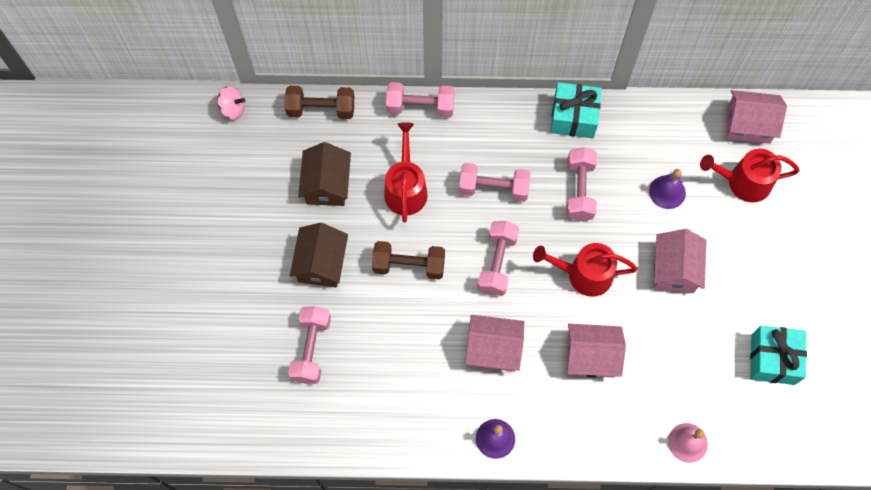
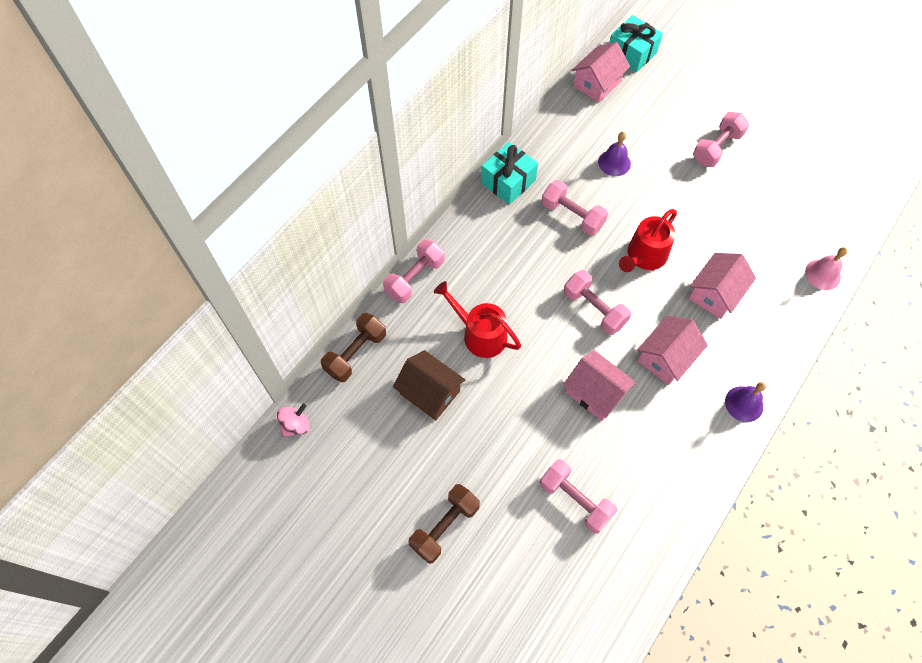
camera: 55 degrees left, 5 degrees down
brown house [290,223,348,288] -> none
brown dumbbell [372,241,445,279] -> brown dumbbell moved to [408,484,480,564]
pink dumbbell [459,163,530,202] -> pink dumbbell moved to [693,112,749,167]
pink house [654,229,707,293] -> pink house moved to [563,350,636,421]
red watering can [700,149,800,202] -> none
turquoise gift [750,325,807,385] -> turquoise gift moved to [609,15,663,73]

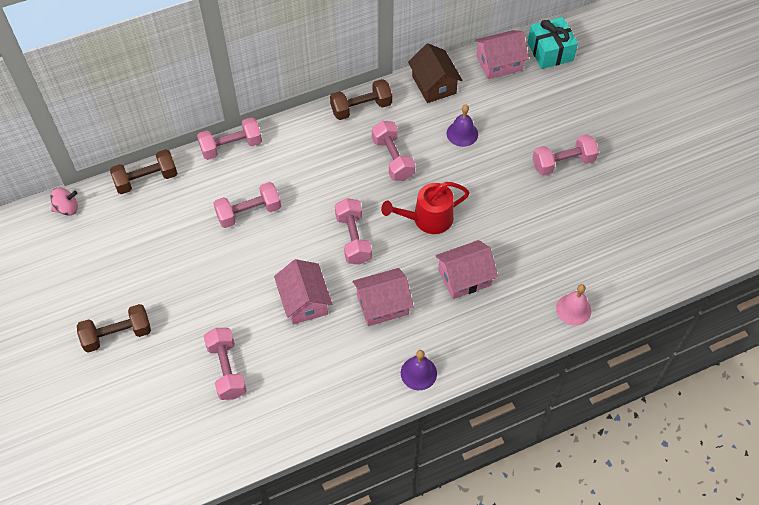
camera: 30 degrees right, 5 degrees down
brown house [393,350,465,420] -> brown house moved to [408,43,463,103]
red watering can [434,281,521,358] -> pink dumbbell [213,182,281,228]
turquoise gift [481,142,538,205] -> brown dumbbell [330,79,392,120]

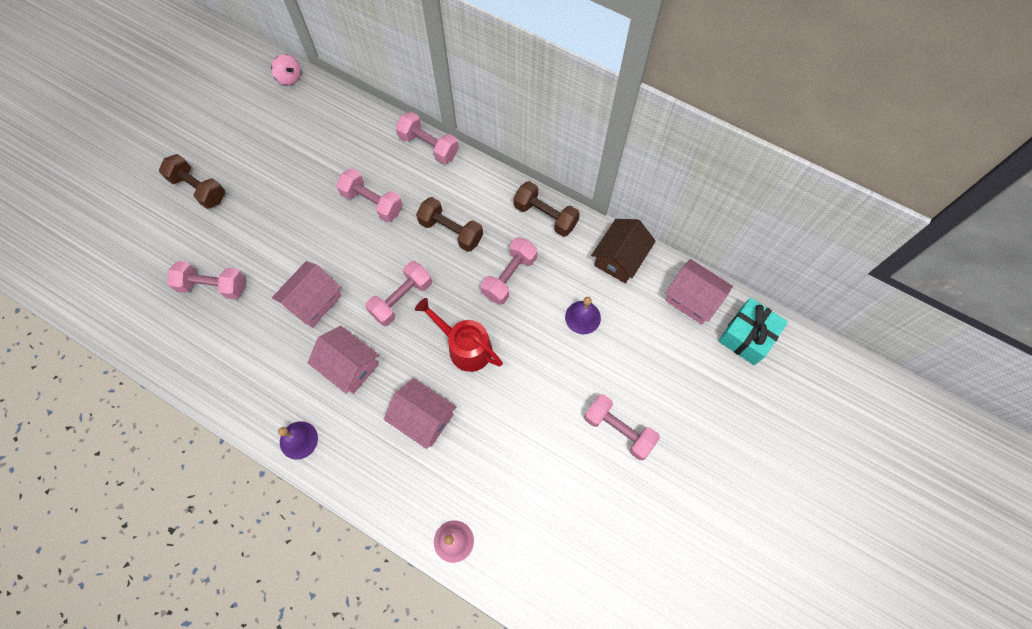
camera: 55 degrees right, 10 degrees up
brown dumbbell [110,149,177,194] -> brown dumbbell moved to [416,197,483,252]
pink dumbbell [203,328,247,400] -> pink dumbbell turned 60 degrees clockwise [168,261,245,300]

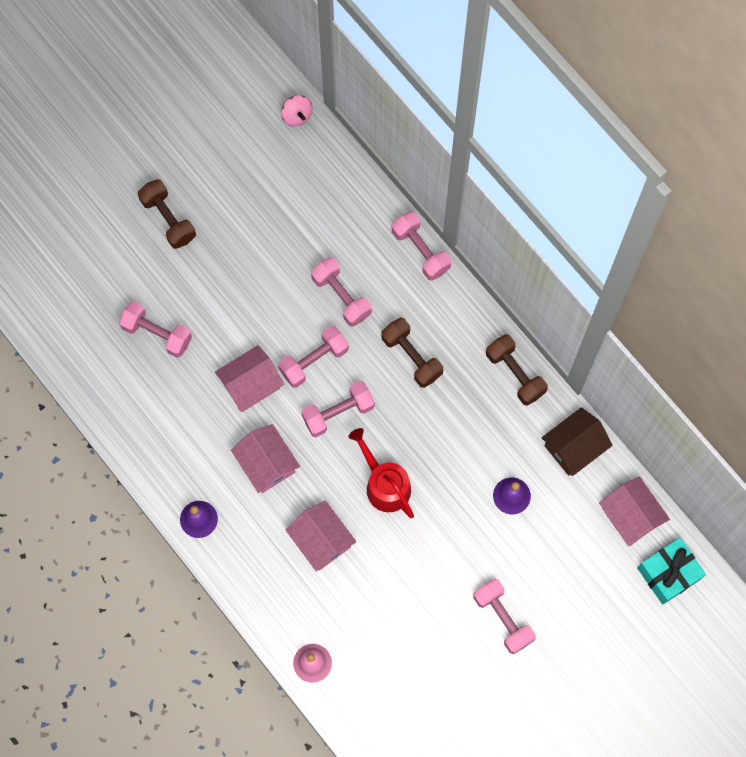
camera: 20 degrees right, 5 degrees up
pink dumbbell [481,237,538,305] -> pink dumbbell moved to [278,326,349,388]

